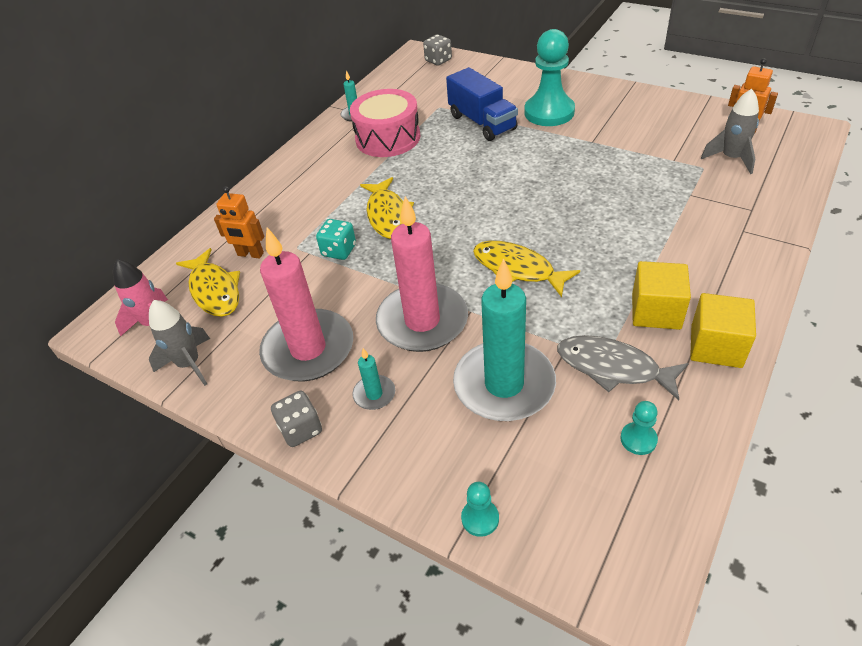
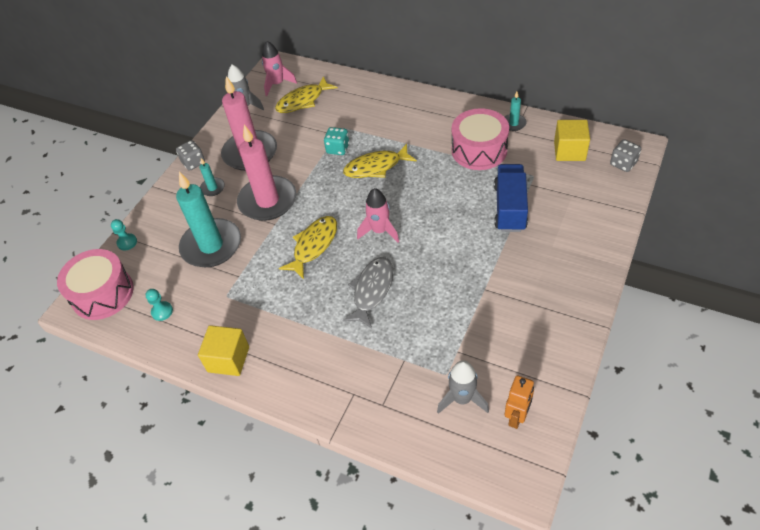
camera: 85 degrees right, 5 degrees up
orange robot [214,186,264,259] -> none
blue truck [446,67,518,141] -> blue truck turned 135 degrees clockwise [494,164,528,232]
turquoise pawn [524,29,575,126] -> none
grey fish [557,335,689,400] -> grey fish moved to [342,257,393,328]
yellow cube [632,261,691,330] -> yellow cube moved to [554,120,590,161]
none -> pink drum [57,249,134,320]
none -> pink rocket [357,188,399,242]

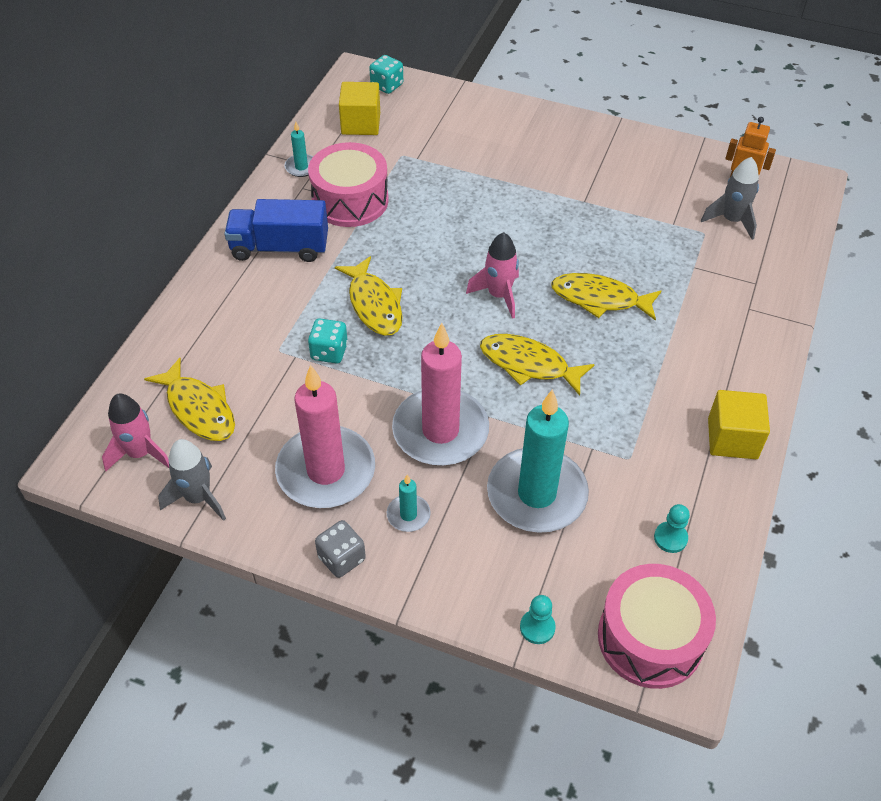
camera: 100 degrees left, 0 degrees up
grey fish [342,257,393,328] -> yellow fish [551,273,661,321]
blue truck [494,164,528,232] -> blue truck moved to [224,199,328,262]
grey dice [610,139,641,172] -> turquoise dice [369,55,403,94]

